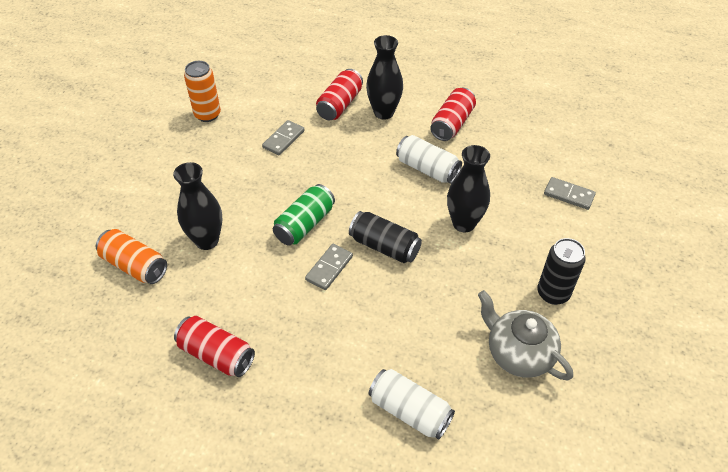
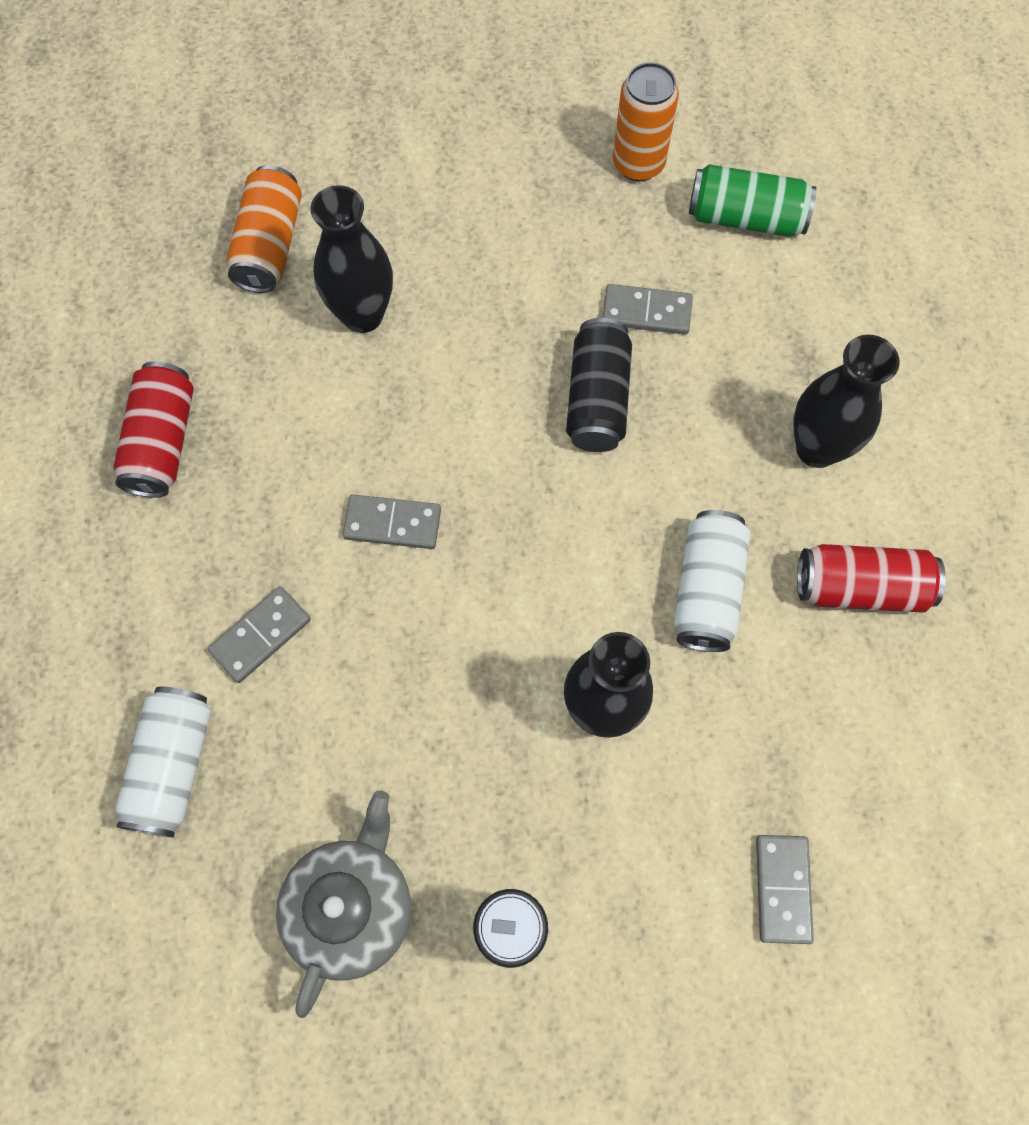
camera: 65 degrees right, 20 degrees up
green can [273,184,335,246] -> green can moved to [689,164,817,237]
red can [316,69,363,120] -> none
black can [349,211,422,263] -> black can moved to [566,318,632,452]
none -> grey domino [208,586,311,683]

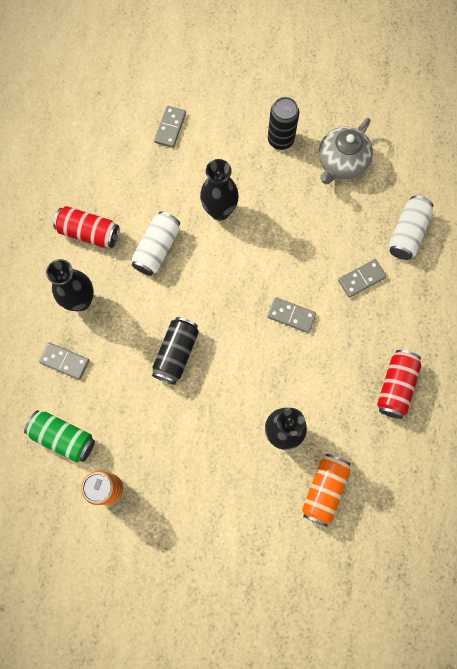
camera: 165 degrees left, 5 degrees up
grey domino [602,284,693,335] -> grey domino moved to [39,343,89,380]

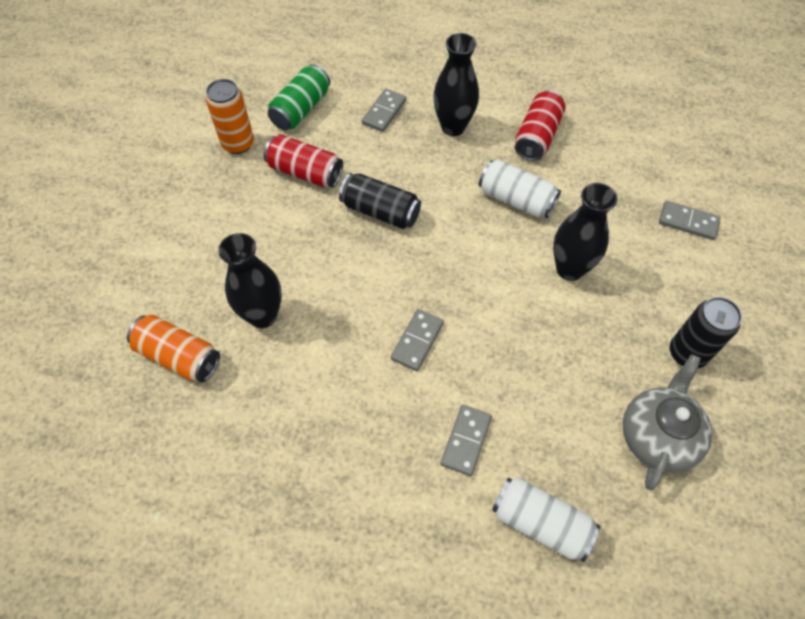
camera: 95 degrees right, 15 degrees down
grey teapot [319,118,373,184] -> grey teapot turned 75 degrees clockwise [622,354,712,490]
grey domino [338,259,387,298] -> grey domino turned 45 degrees clockwise [441,405,492,476]
red can [377,350,421,419] -> red can moved to [264,134,343,188]

